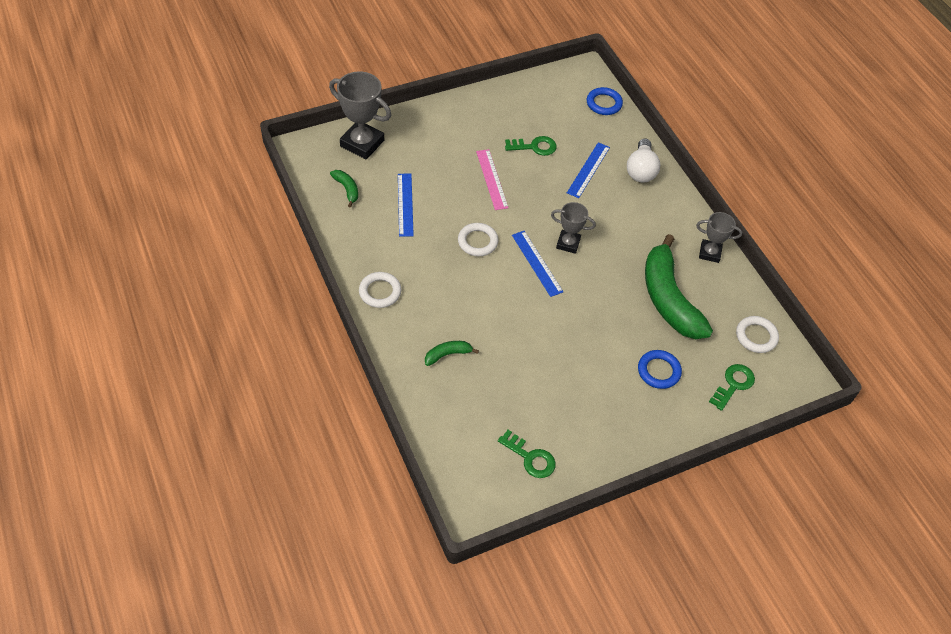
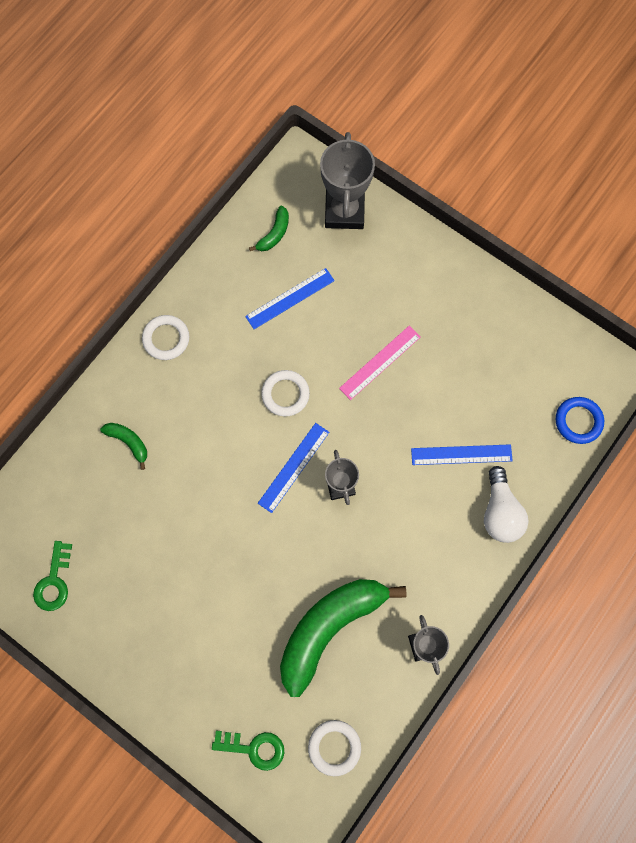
camera: 65 degrees right, 20 degrees up
green key [505,136,557,156] -> none
white light bulb [627,139,660,183] -> white light bulb turned 75 degrees counterclockwise [484,466,529,543]
blue ring [638,350,682,389] -> none

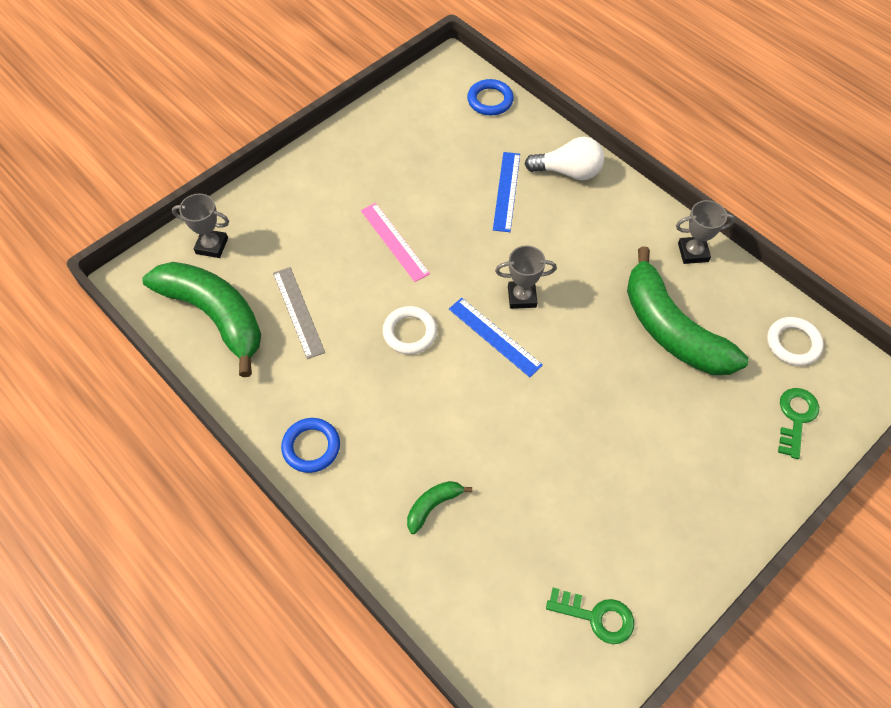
camera: 80 degrees left, 15 degrees down
white ring [142,315,189,360] -> blue ring [281,418,340,473]
blue ruler [245,268,335,329] -> grey ruler [273,267,325,359]
green banana [249,206,289,251] -> green banana [142,262,261,377], size x2.37
grey trophy [320,132,375,229] -> grey trophy [172,194,229,258], size x0.60

